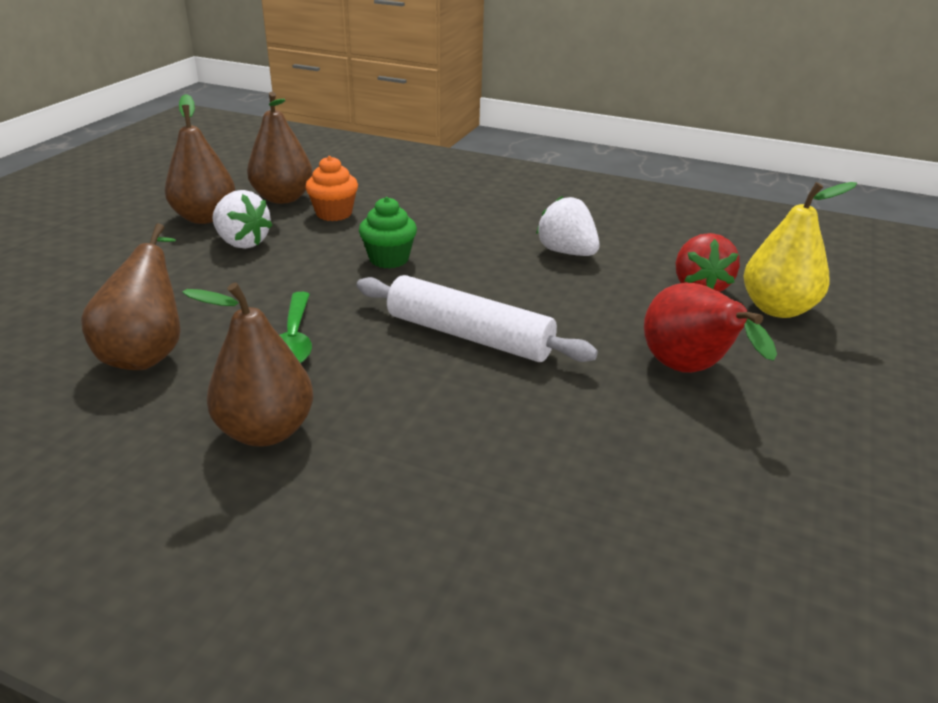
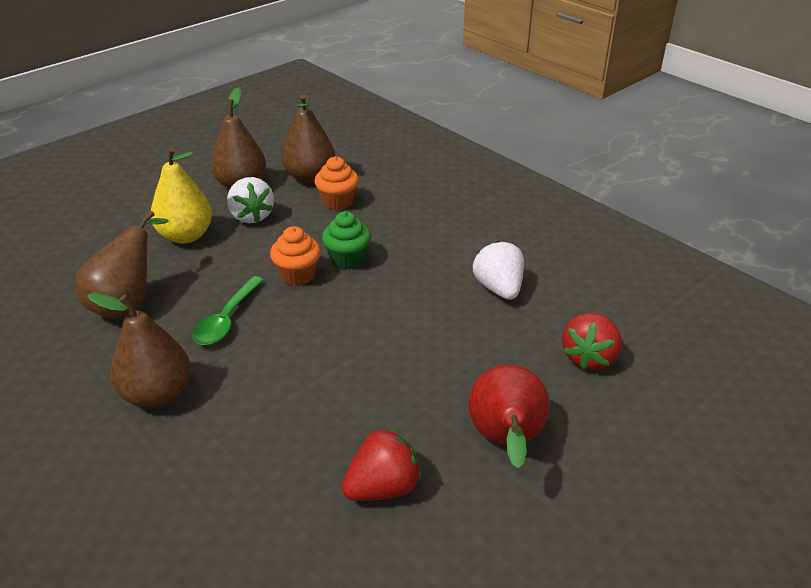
camera: 25 degrees right, 5 degrees up
white rolling pin [357,275,598,362] -> none
yellow pear [744,182,857,318] -> yellow pear moved to [151,147,212,244]
none -> orange cupcake [270,226,321,286]
none -> red strawberry [342,428,421,501]

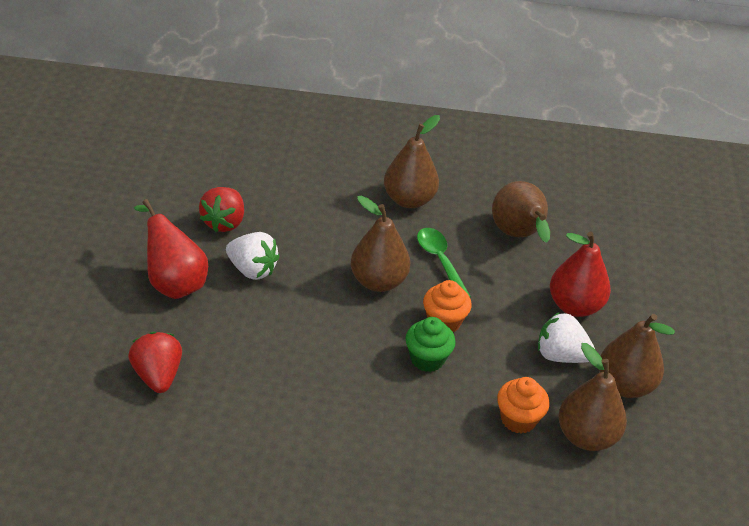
camera: 135 degrees right, 5 degrees up
yellow pear [151,147,212,244] -> red pear [550,232,611,317]
white strawberry [473,240,524,300] -> white strawberry moved to [226,232,280,280]
none -> brown pear [351,196,410,292]

